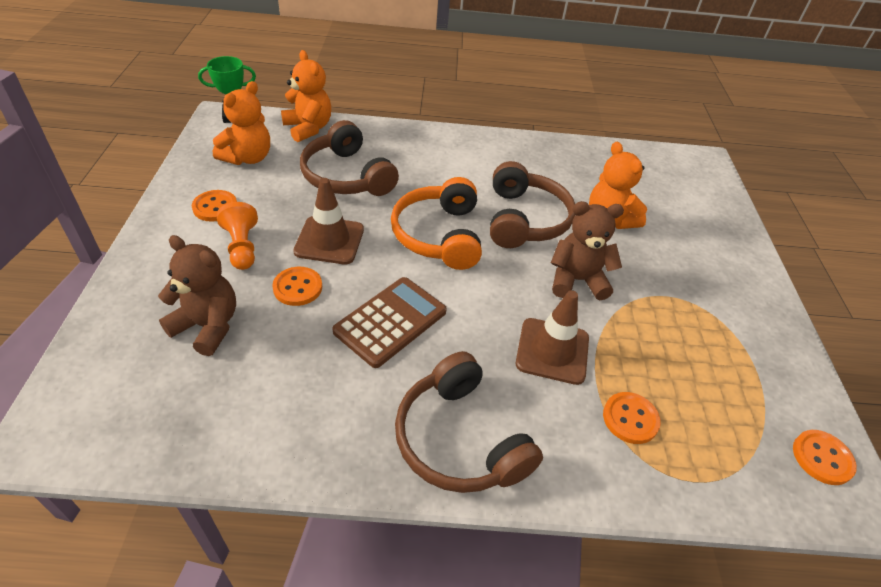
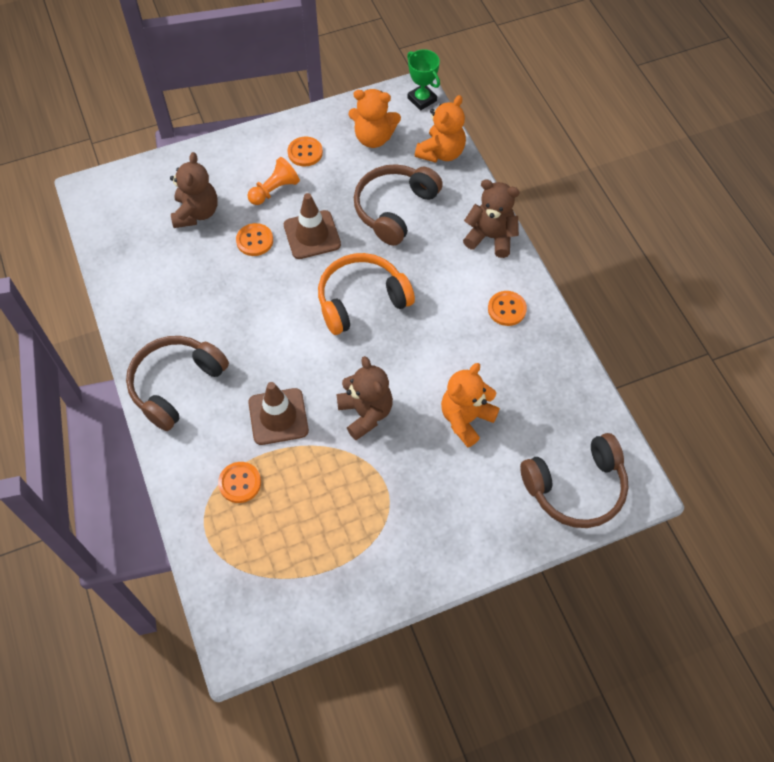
camera: 70 degrees right, 15 degrees up
brown calculator [332,277,447,368] -> none
brown headphones [490,161,575,248] -> brown headphones moved to [520,433,629,528]
orange button [793,430,857,485] -> orange button moved to [488,291,527,326]
none -> brown teddy bear [463,179,520,258]

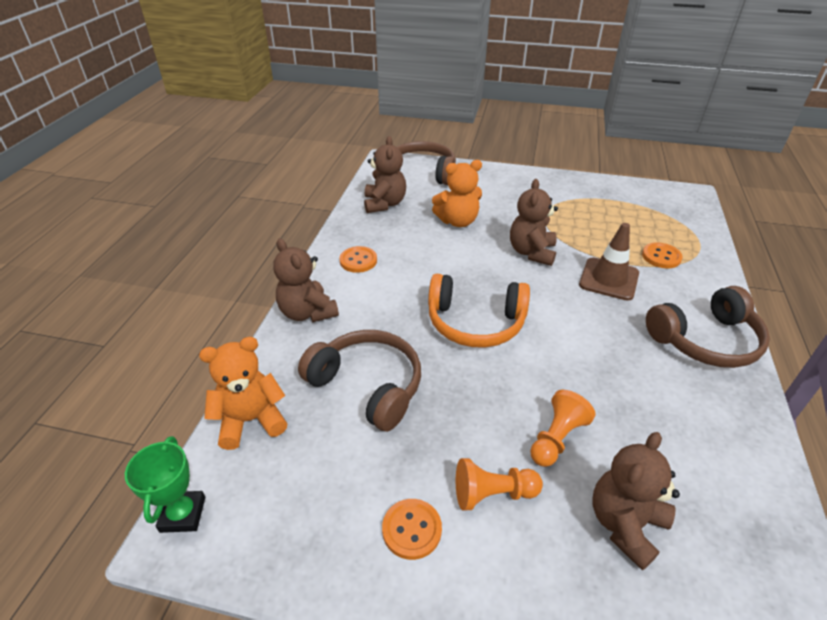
camera: 145 degrees left, 20 degrees down
orange button [236,223,273,256] -> orange pawn [530,390,596,467]
brown traffic cone [284,193,341,259] -> none
orange teddy bear [349,89,401,148] -> none
brown headphones [354,164,443,246] -> brown headphones turned 120 degrees counterclockwise [298,330,421,432]
none -> brown teddy bear [364,136,406,213]

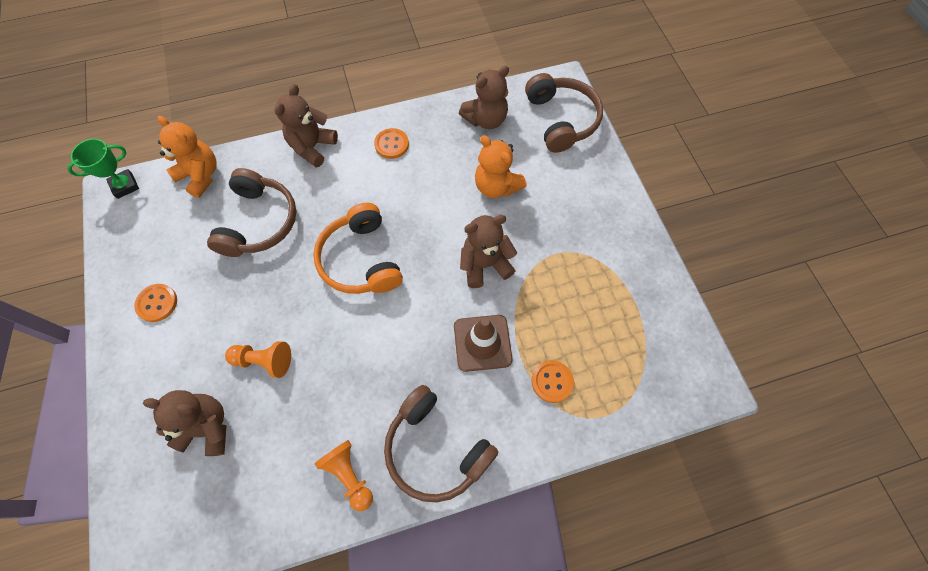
camera: 60 degrees right, 25 degrees up
orange pawn [456,458,543,510] -> orange pawn moved to [314,440,373,511]

